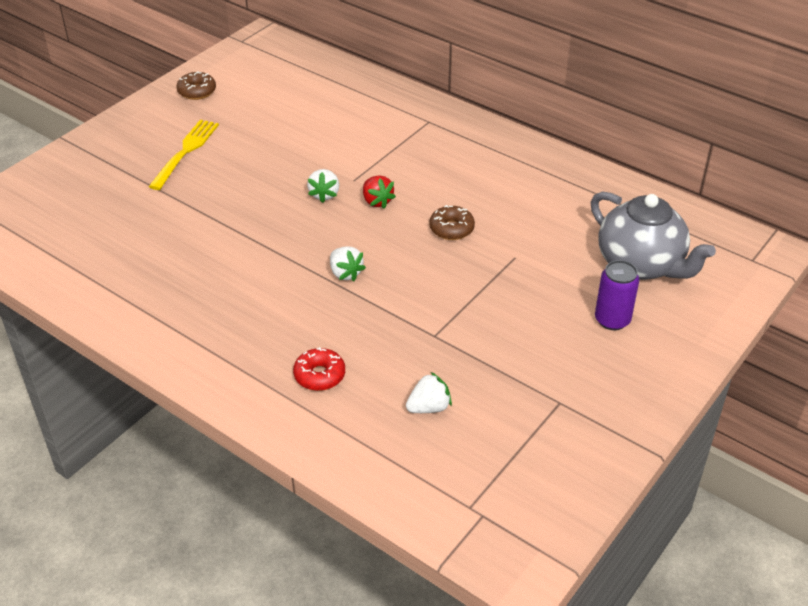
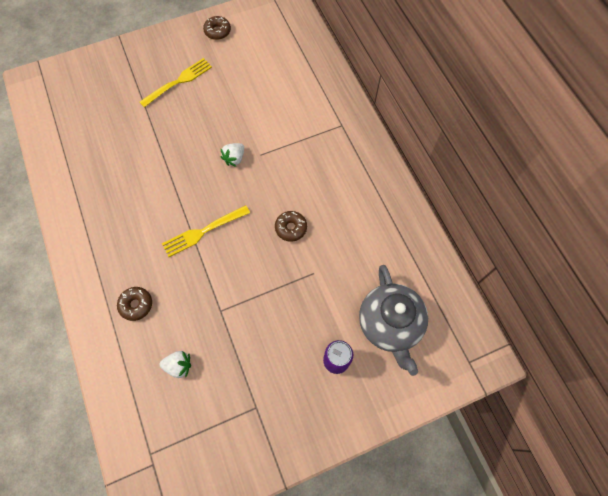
camera: 30 degrees right, 25 degrees up
red donut [293,347,345,391] -> brown donut [117,287,152,321]
white strawberry [330,246,366,281] -> yellow fork [162,205,250,257]
red strawberry [363,175,396,209] -> none

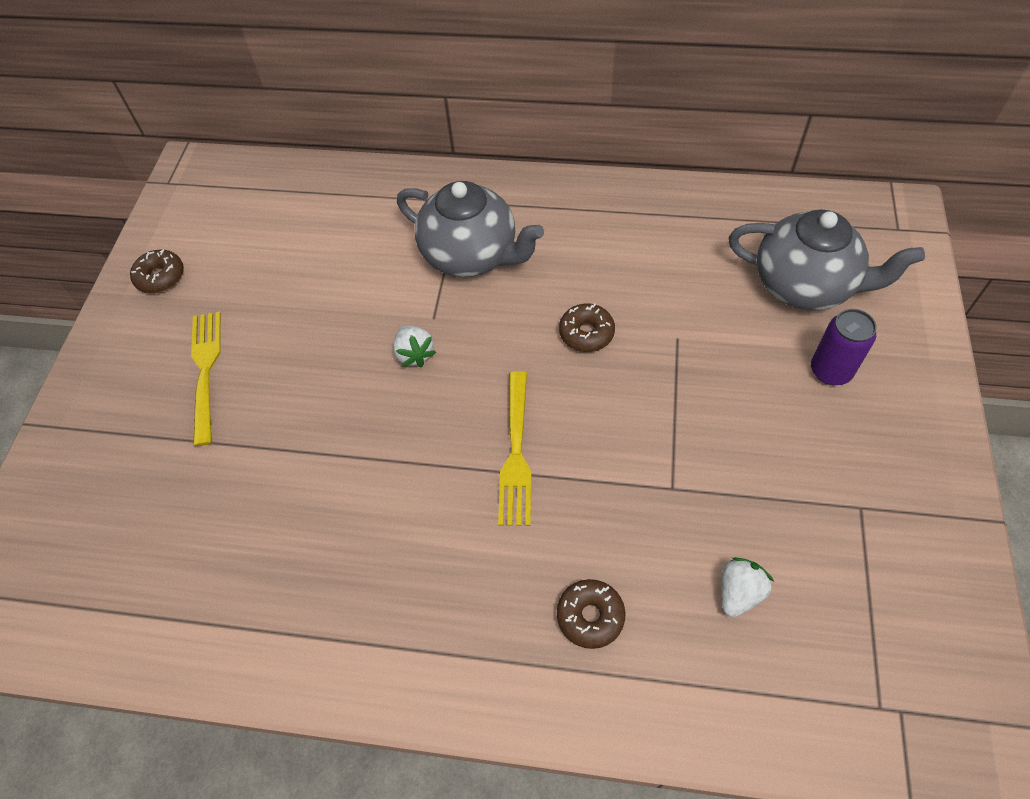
camera: 55 degrees left, 10 degrees down
none -> grey teapot [397,181,544,277]

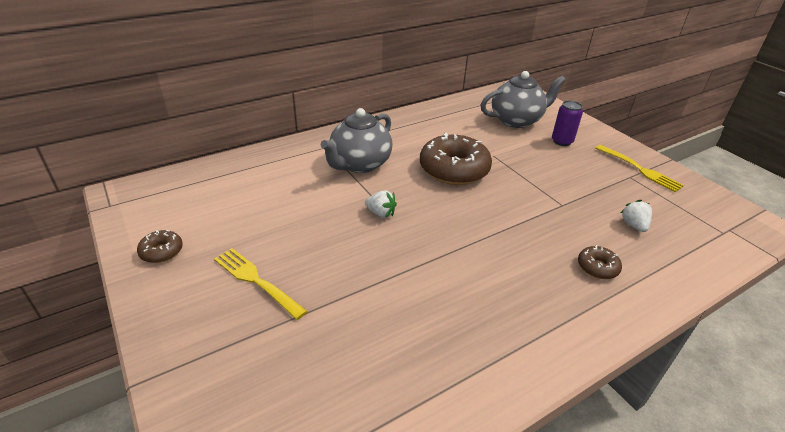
camera: 45 degrees left, 20 degrees down
grey teapot [397,181,544,277] -> grey teapot turned 135 degrees clockwise [321,108,392,173]
yellow fork [498,371,531,526] -> yellow fork moved to [595,145,684,192]
brown donut [559,303,615,352] -> brown donut [420,133,492,185], size x2.16

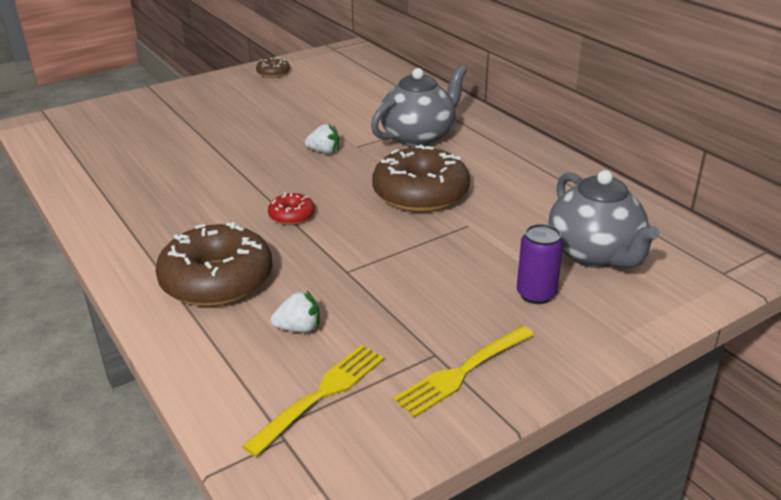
camera: 90 degrees right, 5 degrees down
yellow fork [214,248,307,320] -> yellow fork moved to [242,345,384,457]
grey teapot [321,108,392,173] -> grey teapot turned 105 degrees clockwise [371,65,467,147]
white strawberry [365,190,397,218] -> white strawberry turned 105 degrees counterclockwise [305,124,339,154]
brown donut [578,245,622,279] -> brown donut [156,222,273,307], size x2.16
none -> red donut [268,192,315,225]

